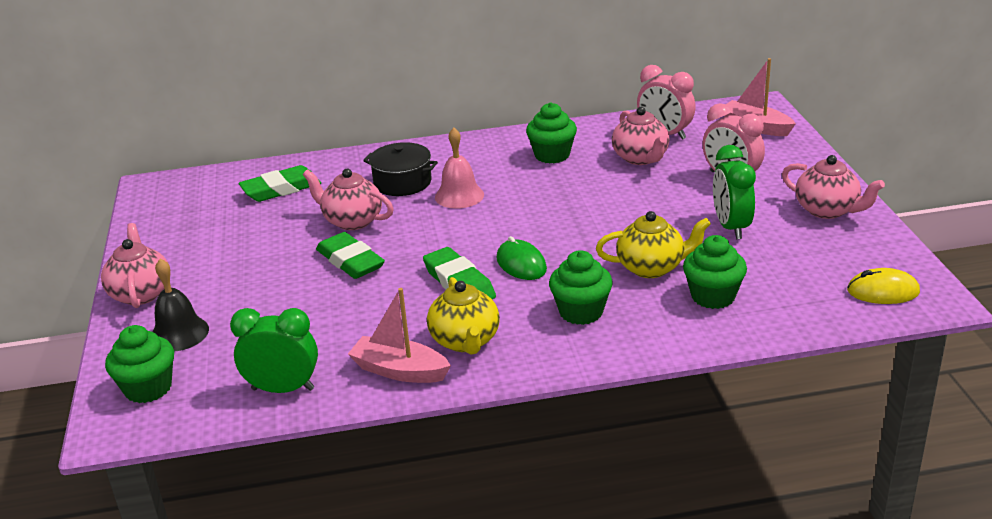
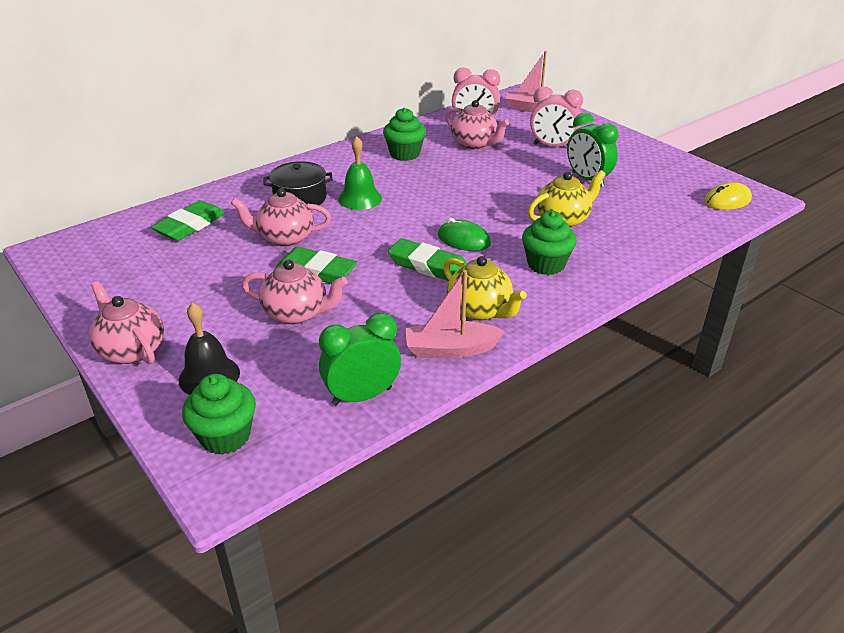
camera: 30 degrees left, 5 degrees up
pink bell [435,128,484,209] -> green bell [338,136,382,210]
green cupcake [683,235,747,309] -> none
pink teapot [782,155,885,219] -> pink teapot moved to [242,260,348,325]

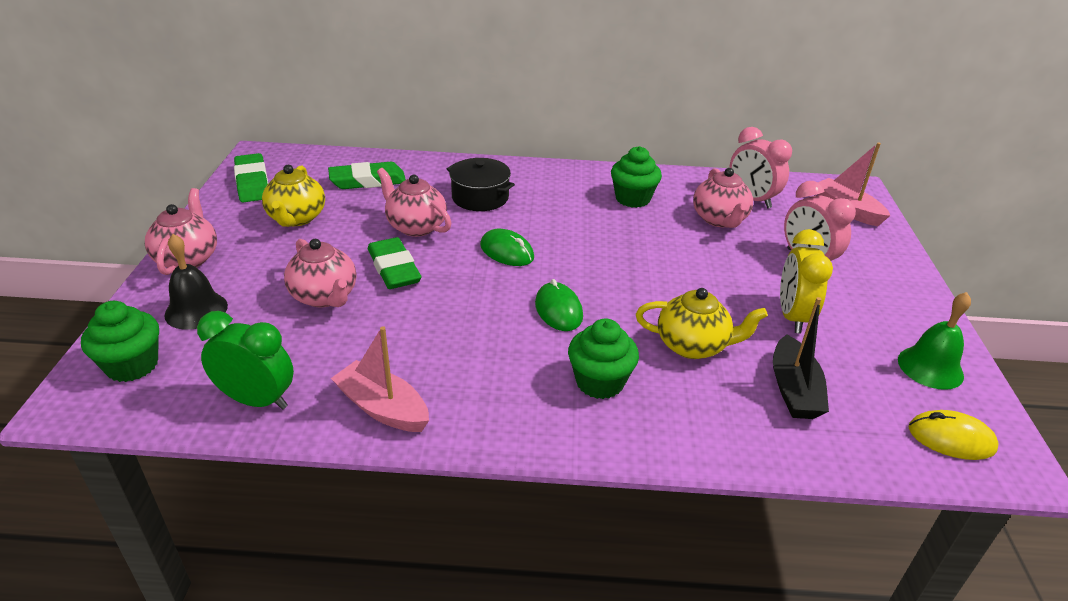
camera: 40 degrees right, 0 degrees up
green bell [338,136,382,210] -> green bell moved to [898,292,971,390]
green eraser [388,238,467,281] -> green eraser moved to [234,153,268,203]
yellow teapot [443,256,527,321] -> yellow teapot moved to [262,165,325,227]
green clock [567,113,618,187] -> yellow clock [780,229,833,334]
none -> green mouse [480,229,534,266]
none -> black boat [773,297,829,419]

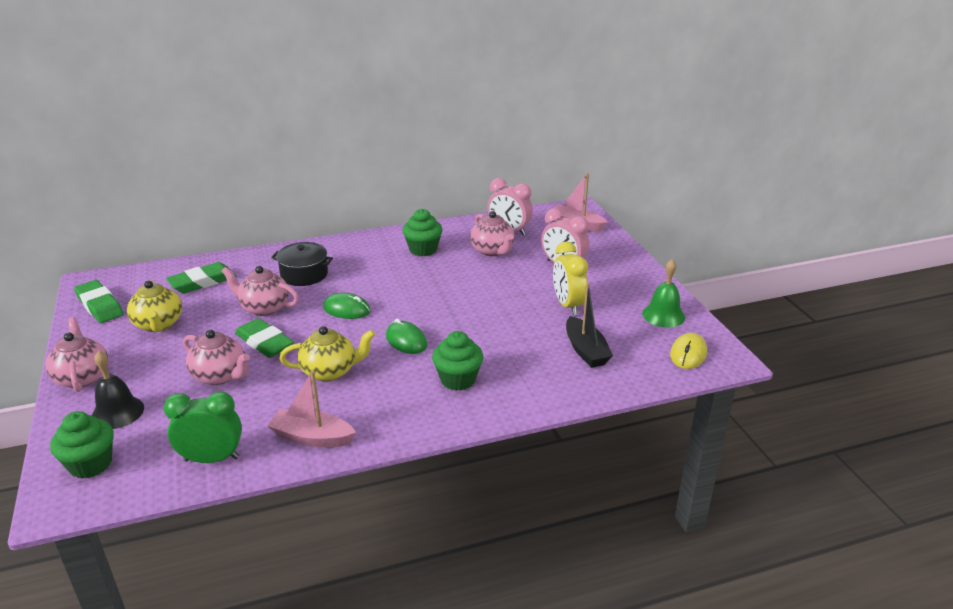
camera: 20 degrees left, 5 degrees down
yellow teapot [636,288,768,359] -> yellow teapot moved to [279,326,375,382]
yellow mouse [909,410,998,460] -> yellow mouse turned 60 degrees counterclockwise [670,333,707,369]

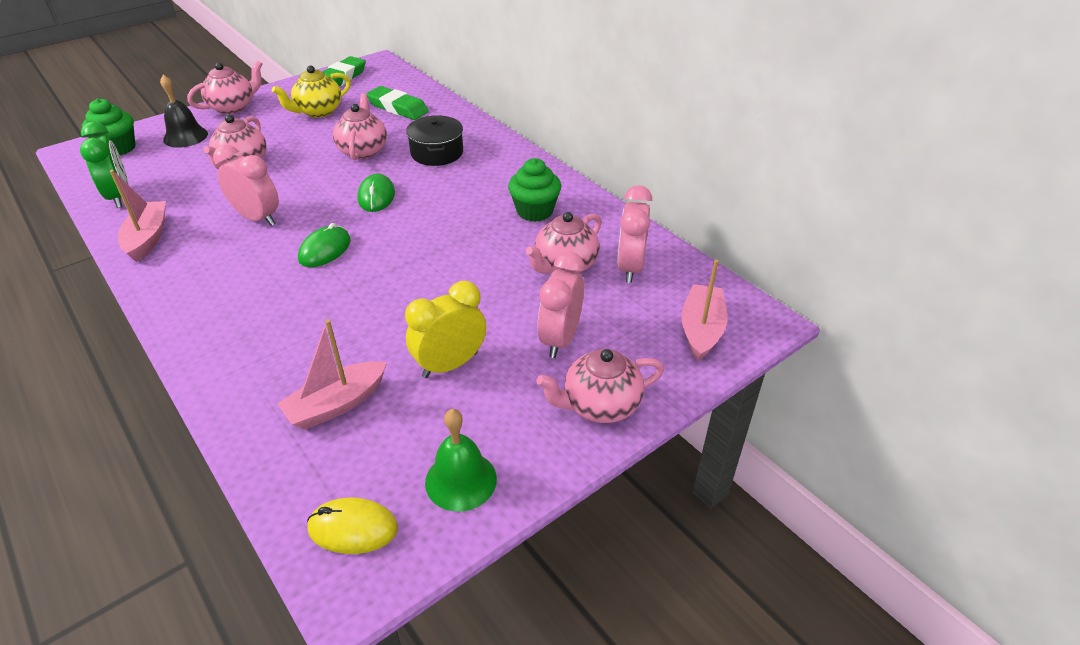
camera: 70 degrees right, 10 degrees up
green eraser [235,318,294,358] -> none
yellow teapot [279,326,375,382] -> pink clock [213,145,279,226]
green cupcake [432,331,483,391] -> none
black boat [566,283,613,368] -> pink boat [277,319,387,430]
none -> pink teapot [536,349,664,423]

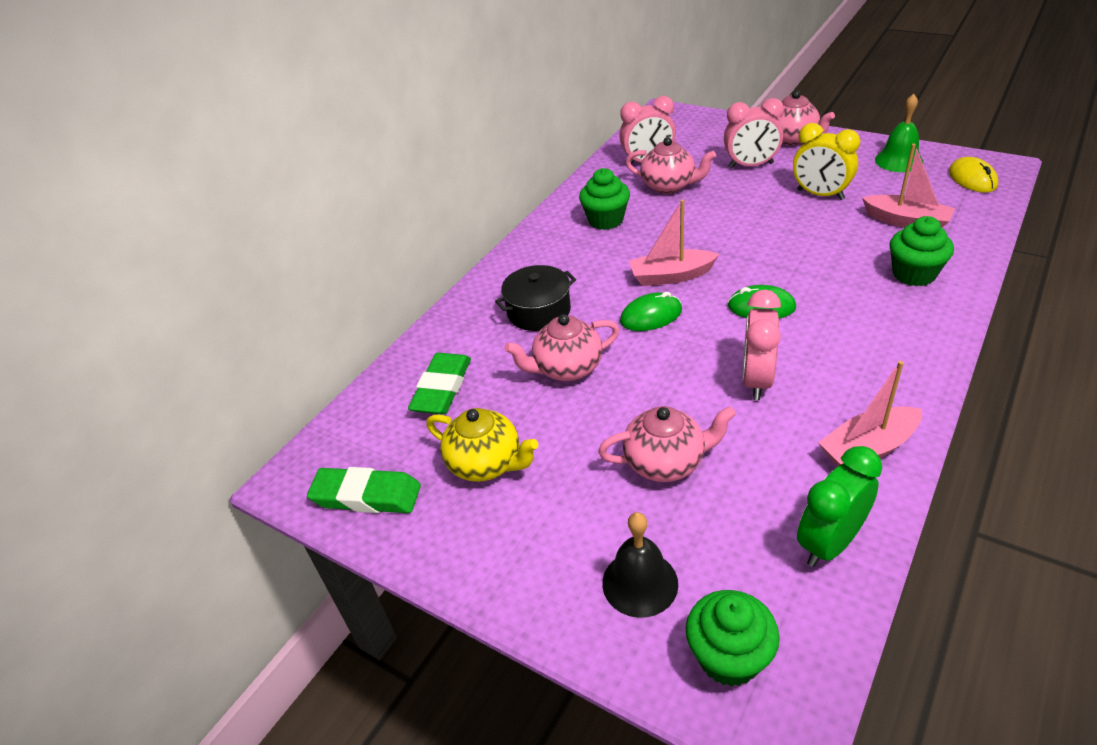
camera: 105 degrees left, 0 degrees up
pink teapot [187,60,262,114] -> none
pink boat [681,260,727,361] -> pink boat moved to [629,200,719,286]
none -> green cupcake [889,216,954,286]

